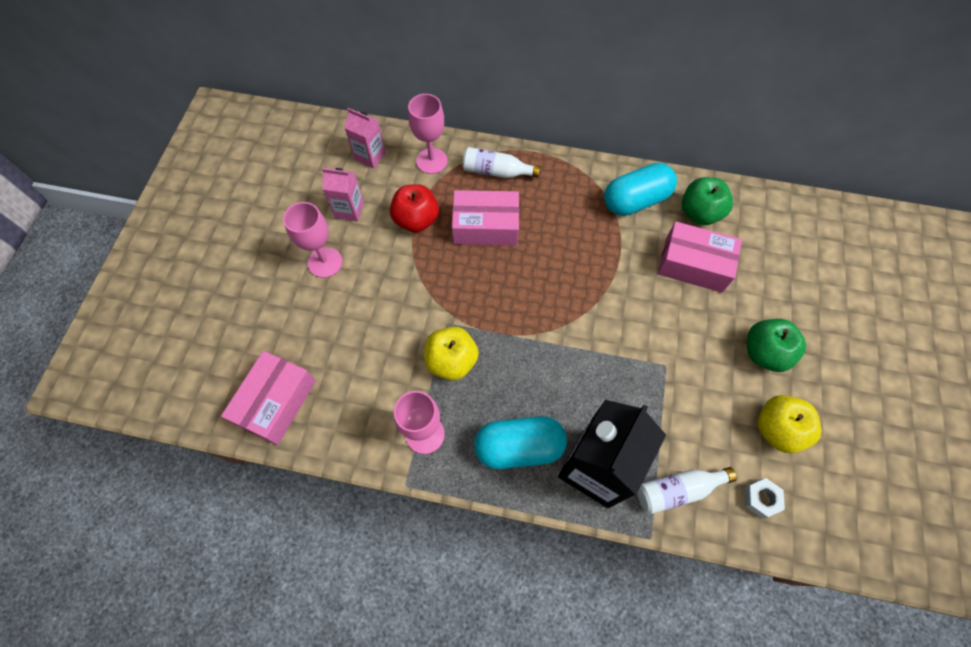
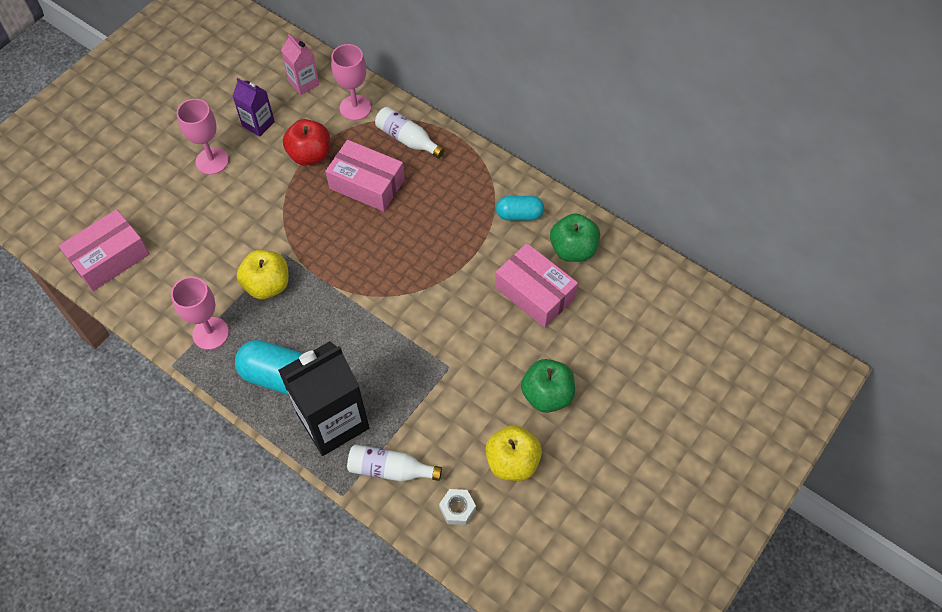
camera: 25 degrees right, 5 degrees down
pink carton [322,168,364,221] -> purple carton [232,78,275,137]
turquoise capsule [604,163,677,216] -> turquoise capsule [496,196,544,221], size x0.62

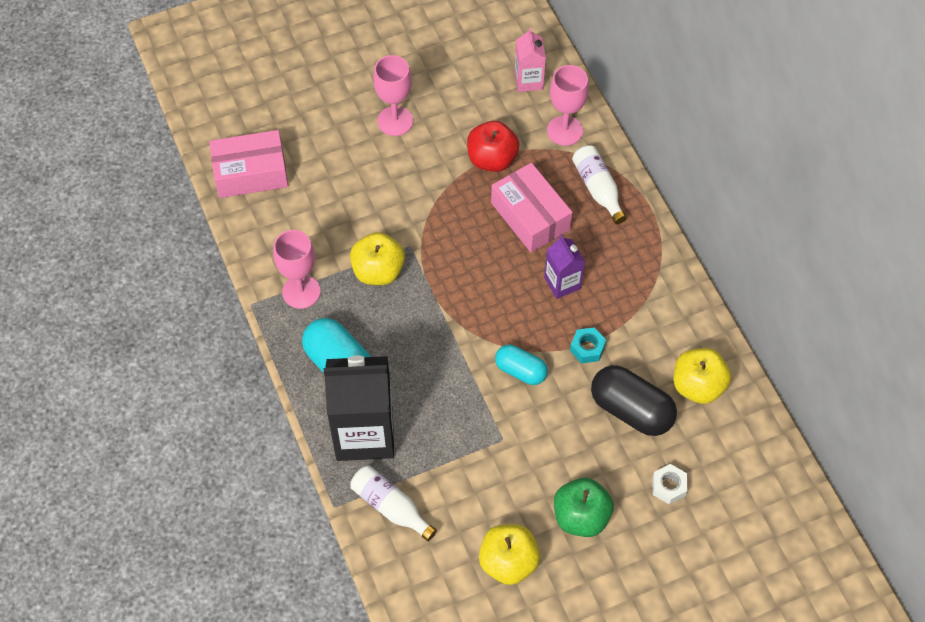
camera: 30 degrees right, 0 degrees up
purple carton [232,78,275,137] -> purple carton moved to [544,235,585,299]
white nut [439,489,476,525] -> white nut moved to [652,464,687,504]
pink box [495,243,578,328] -> black capsule [591,365,677,436]
turquoise capsule [496,196,544,221] -> turquoise capsule moved to [495,345,548,385]
green apple [550,213,600,262] -> yellow apple [674,348,731,404]
none -> turquoise nut [570,327,606,363]

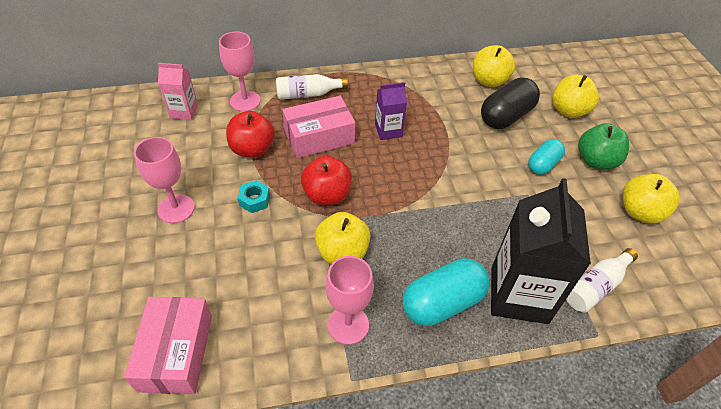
camera: 80 degrees left, 10 degrees down
turquoise capsule [495,345,548,385] -> turquoise capsule moved to [528,139,565,175]
turquoise nut [570,327,606,363] -> turquoise nut moved to [237,180,270,213]
white nut [652,464,687,504] -> yellow apple [552,75,599,118]
none -> red apple [301,156,352,205]

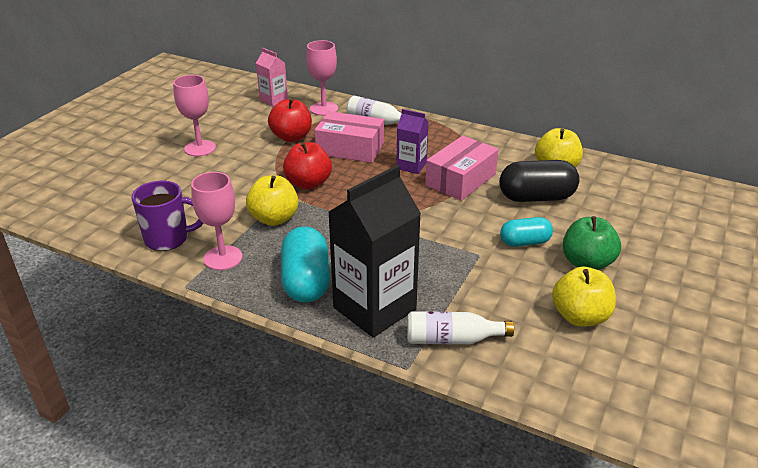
camera: 40 degrees right, 15 degrees down
pink box [124,297,212,394] -> pink box moved to [425,136,499,201]
turquoise nut [237,180,270,213] -> none
turquoise capsule [403,258,490,326] -> turquoise capsule turned 75 degrees clockwise [281,226,330,302]
yellow apple [552,75,599,118] -> none
none -> purple mug [131,181,203,251]

